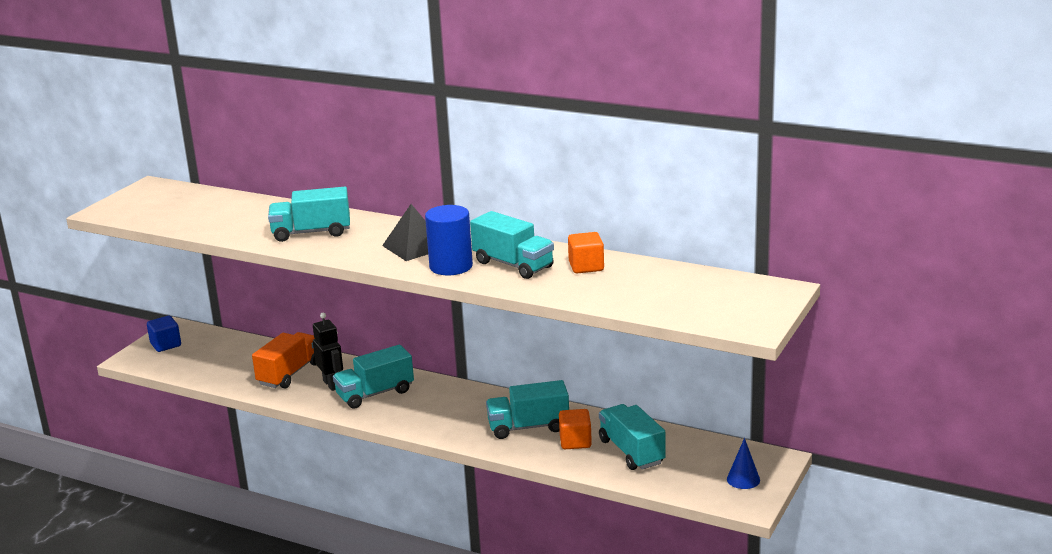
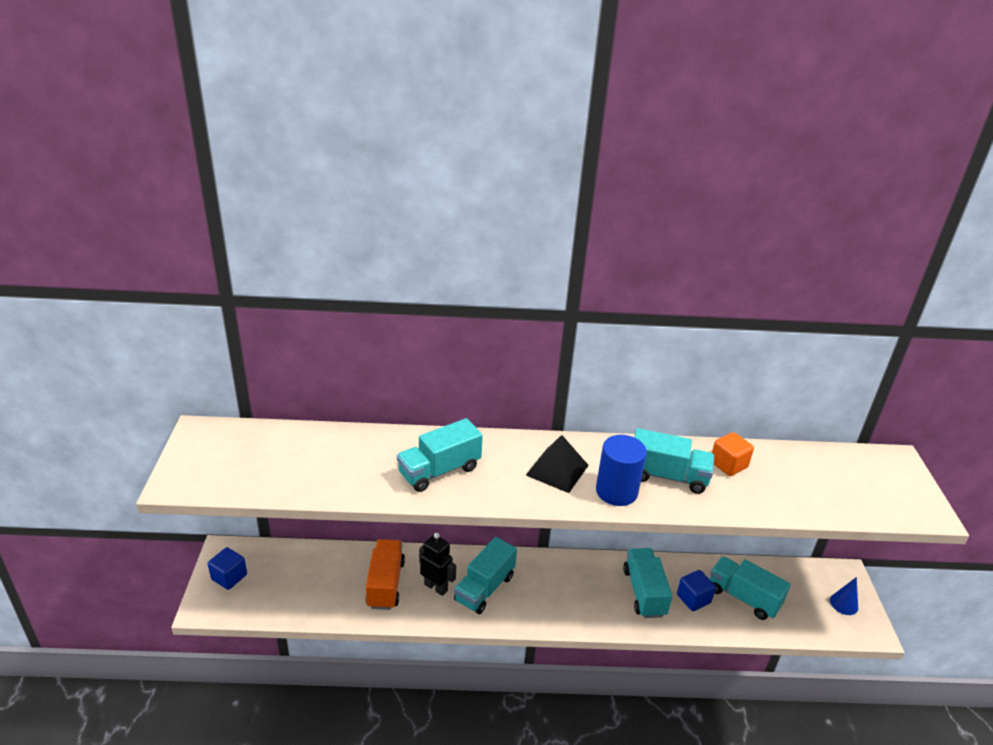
camera: 30 degrees left, 10 degrees up
turquoise truck [486,380,569,439] -> turquoise truck turned 120 degrees clockwise [623,548,673,618]
orange cube [559,409,592,449] -> blue cube [677,570,716,611]

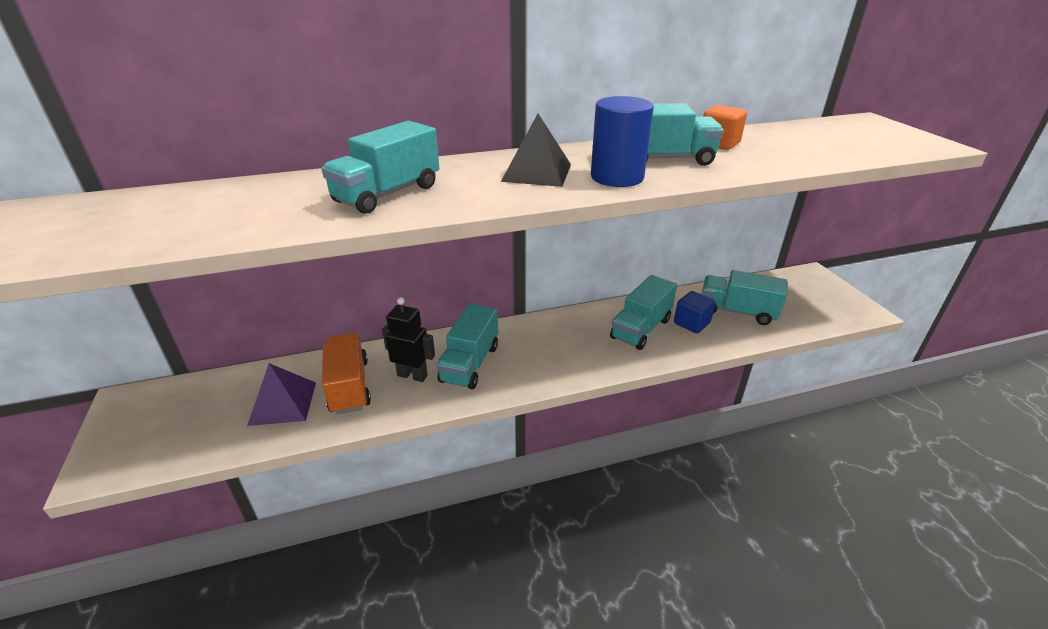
camera: 15 degrees left, 0 degrees up
blue cube [208,547,247,590] -> none
turquoise truck [623,548,673,618] -> turquoise truck turned 120 degrees counterclockwise [610,275,677,350]
blue cone [830,577,858,615] -> none
none -> purple pyramid [247,363,316,426]

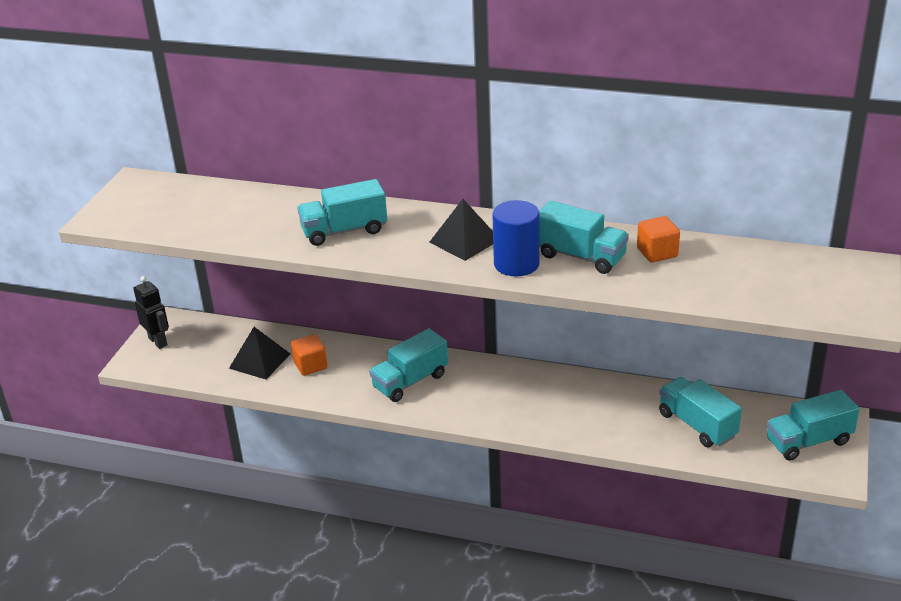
camera: 35 degrees right, 0 degrees up
purple pyramid [247,363,316,426] -> black pyramid [229,327,290,380]
orange truck [322,333,371,415] -> orange cube [291,334,328,376]
black robot [382,297,435,382] -> black robot moved to [133,276,169,349]
turquoise truck [610,275,677,350] -> turquoise truck moved to [767,390,860,461]
blue cube [674,291,716,333] -> none

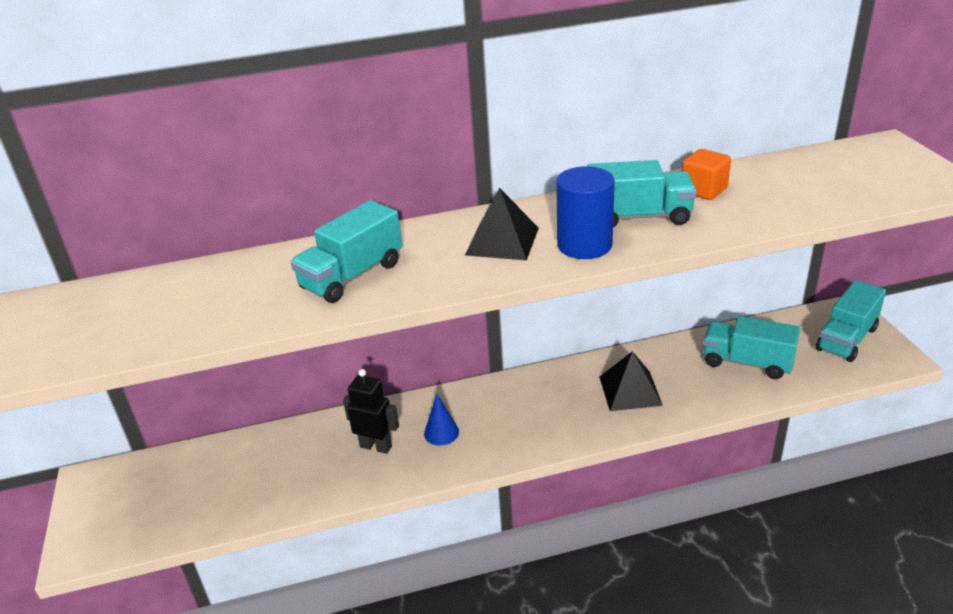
camera: 30 degrees left, 0 degrees up
black robot [133,276,169,349] -> black robot moved to [343,369,399,454]
black pyramid [229,327,290,380] -> black pyramid moved to [599,351,663,411]
orange cube [291,334,328,376] -> none
turquoise truck [369,328,448,402] -> blue cone [424,394,459,445]

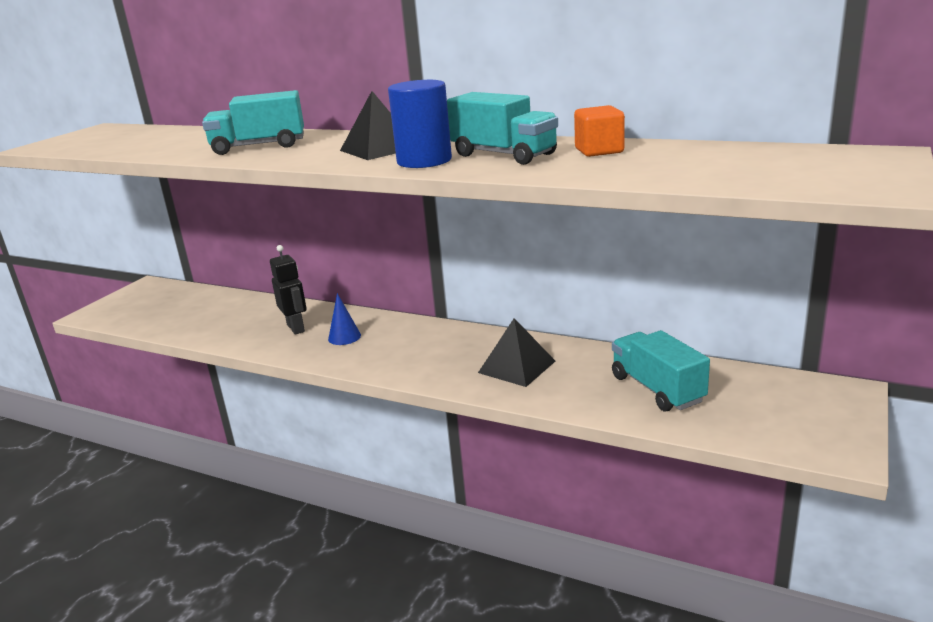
camera: 40 degrees right, 10 degrees down
turquoise truck [816,280,886,362] -> none

